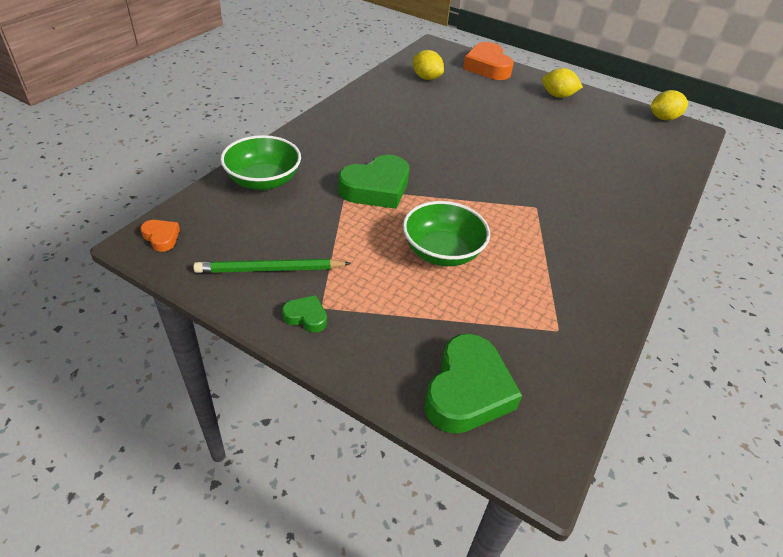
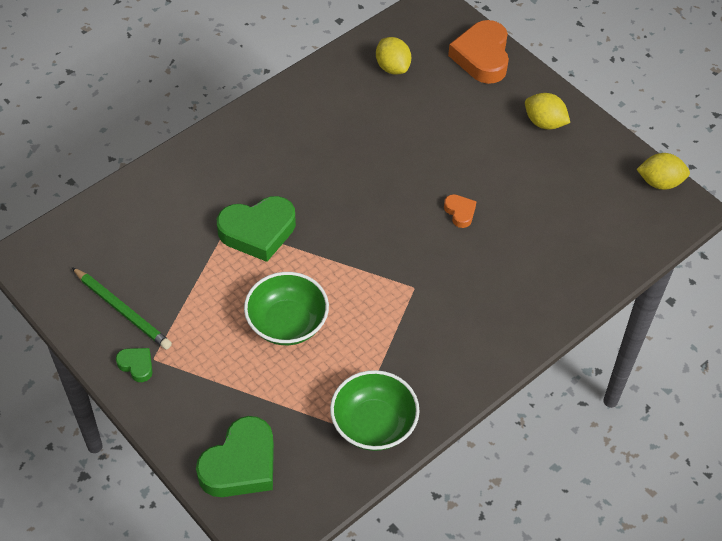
camera: 20 degrees right, 10 degrees up
orange heart [140,220,180,252] -> orange heart moved to [444,194,477,228]
green pencil [193,259,351,273] -> green pencil turned 150 degrees counterclockwise [72,267,172,350]
green bowl [220,135,301,190] -> green bowl moved to [330,370,420,451]

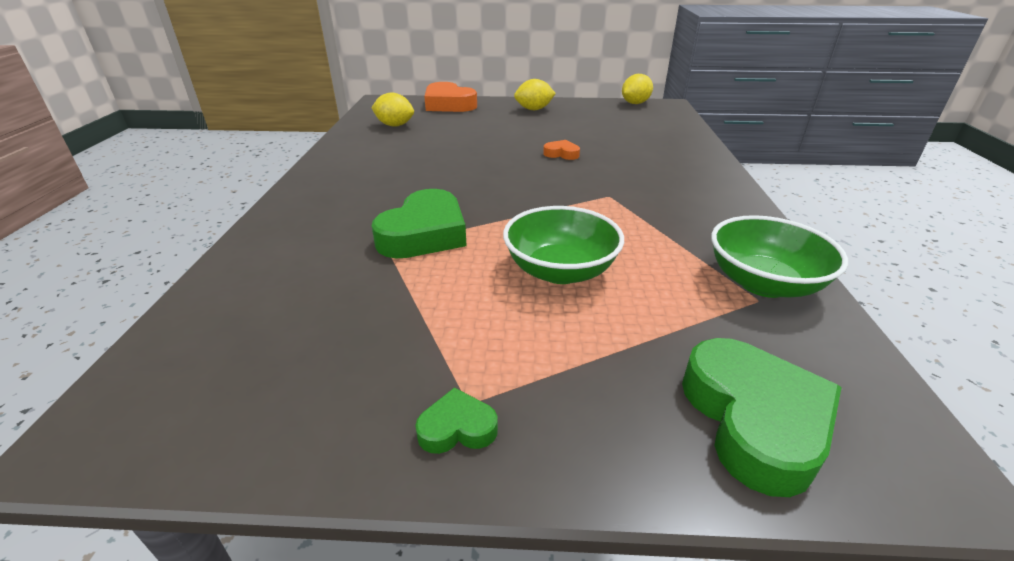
camera: 45 degrees left, 20 degrees down
green pencil [72,267,172,350] -> none

